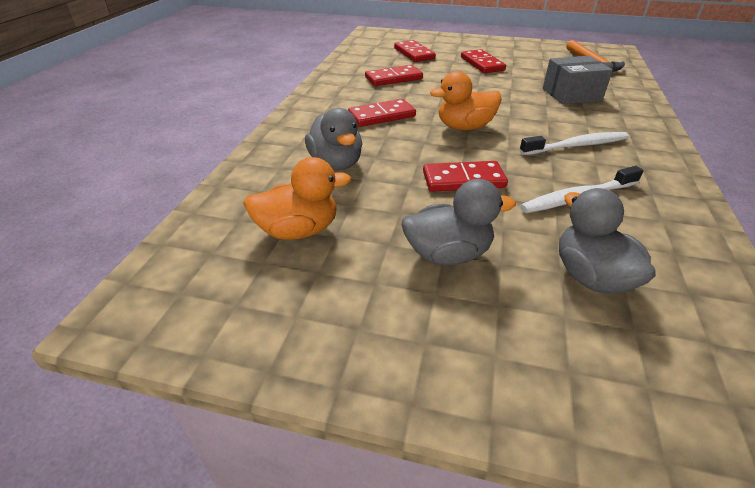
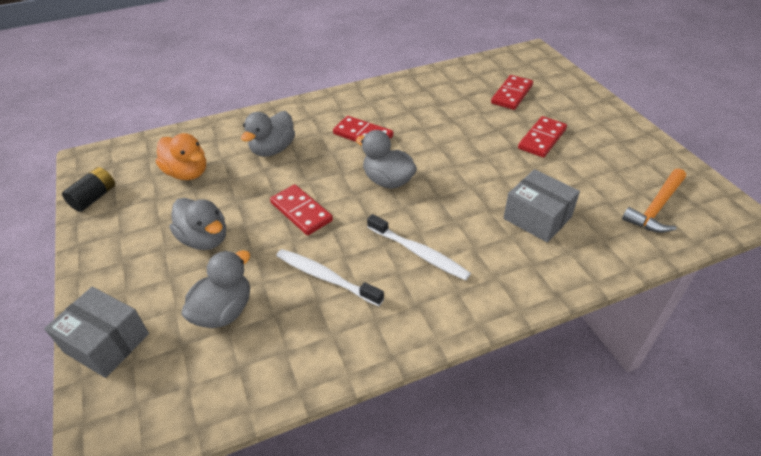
camera: 55 degrees right, 5 degrees up
red domino [365,65,423,86] -> none
orange duck [430,71,502,130] -> grey duck [356,130,417,189]
none -> grey box [44,287,149,378]
none -> black battery [62,167,115,212]

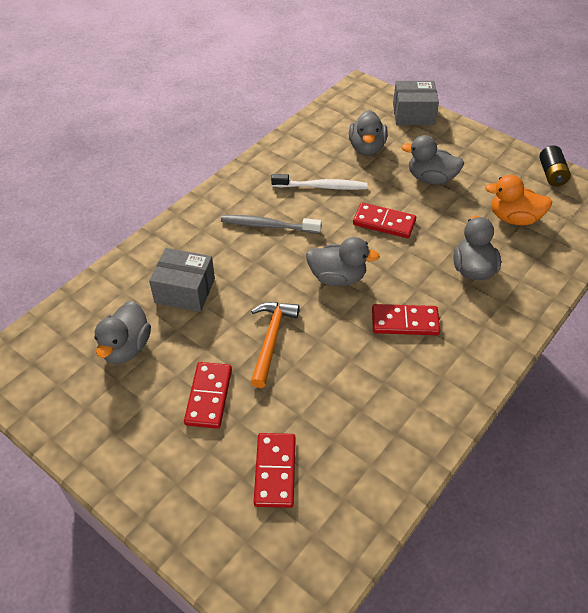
camera: 150 degrees right, 5 degrees up
white toothbrush [367,214,471,281] -> grey toothbrush [221,215,322,233]
orange hammer [622,168,686,233] -> orange hammer moved to [251,302,300,388]
none -> grey duck [94,301,151,364]

